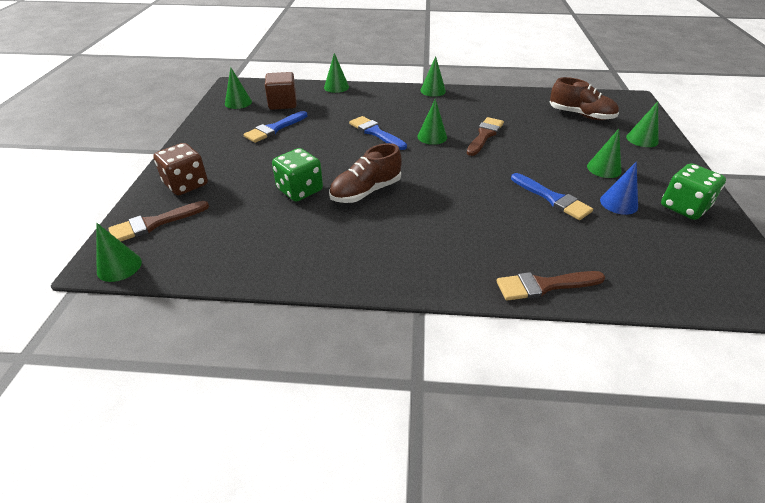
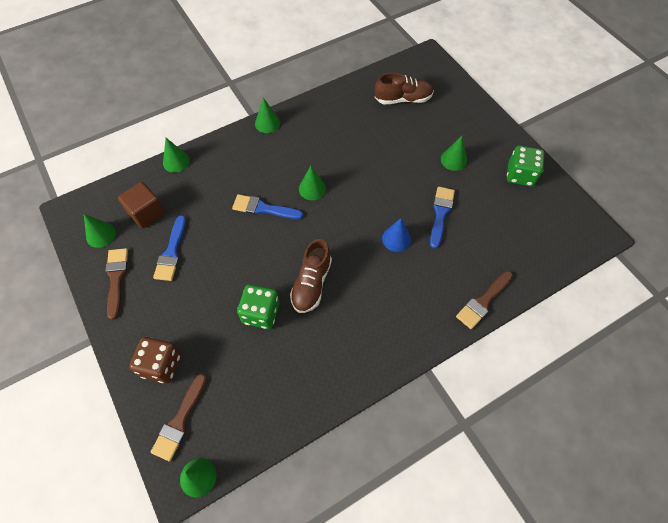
camera: 35 degrees left, 20 degrees up
brown brush [467,117,504,156] -> brown brush moved to [105,248,128,320]
blue brush [511,173,593,220] -> blue brush turned 90 degrees counterclockwise [430,187,455,249]
blue cone [600,161,638,215] -> blue cone moved to [382,218,411,252]
green cone [626,101,659,147] -> none

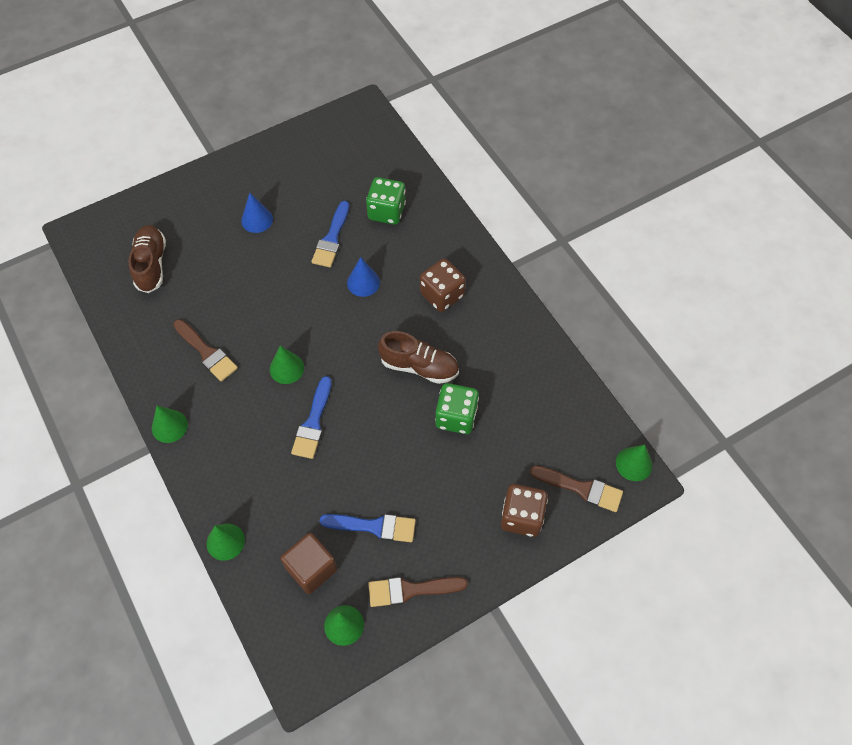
camera: 90 degrees left, 0 degrees up
blue brush [430,187,455,249] -> blue brush turned 90 degrees counterclockwise [311,201,349,267]
green cone [441,136,467,171] -> blue cone [241,193,273,233]
brown brush [456,271,513,329] -> brown brush moved to [173,319,238,382]
green dice [507,146,544,186] -> green dice moved to [366,177,406,225]
none -> brown dice [420,259,466,312]

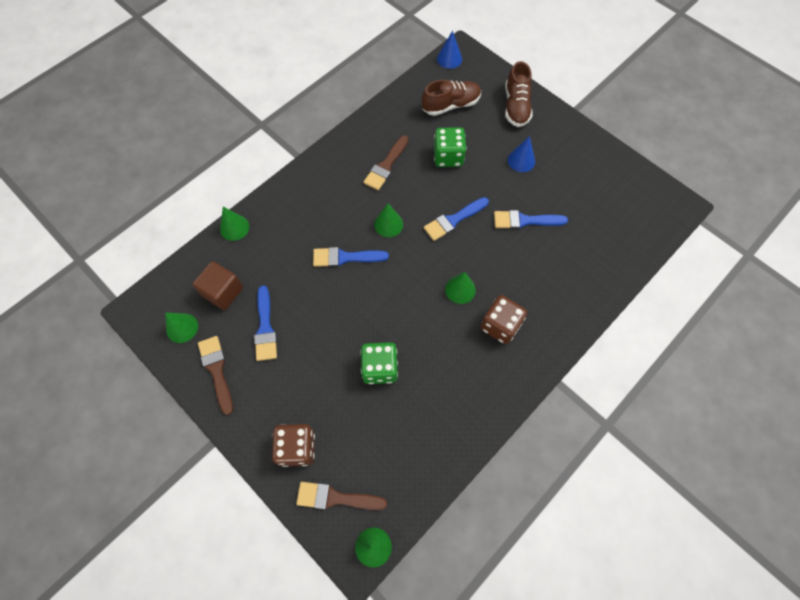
camera: 75 degrees right, 5 degrees up
green cone [152,405,188,443] -> green cone moved to [445,272,476,304]
blue cone [347,257,380,297] -> blue cone moved to [437,30,462,69]
green dice [366,177,406,225] -> green dice moved to [434,127,466,167]
brown shoe [378,331,459,384] -> brown shoe moved to [505,61,532,127]
brown brush [530,466,623,512] -> brown brush turned 90 degrees clockwise [296,482,387,510]
none -> blue brush [424,197,489,241]

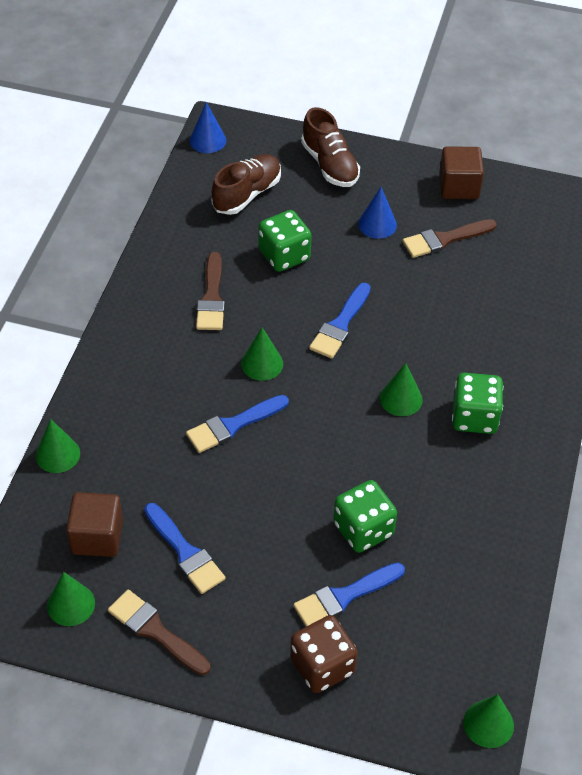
camera: 30 degrees left, 15 degrees down
brown brush [296,482,387,510] -> brown brush moved to [403,219,497,258]
brown dice [480,295,527,344] -> green dice [452,373,503,434]
blue brush [494,210,568,229] -> blue brush moved to [293,563,405,627]
none -> brown cube [439,146,484,199]

